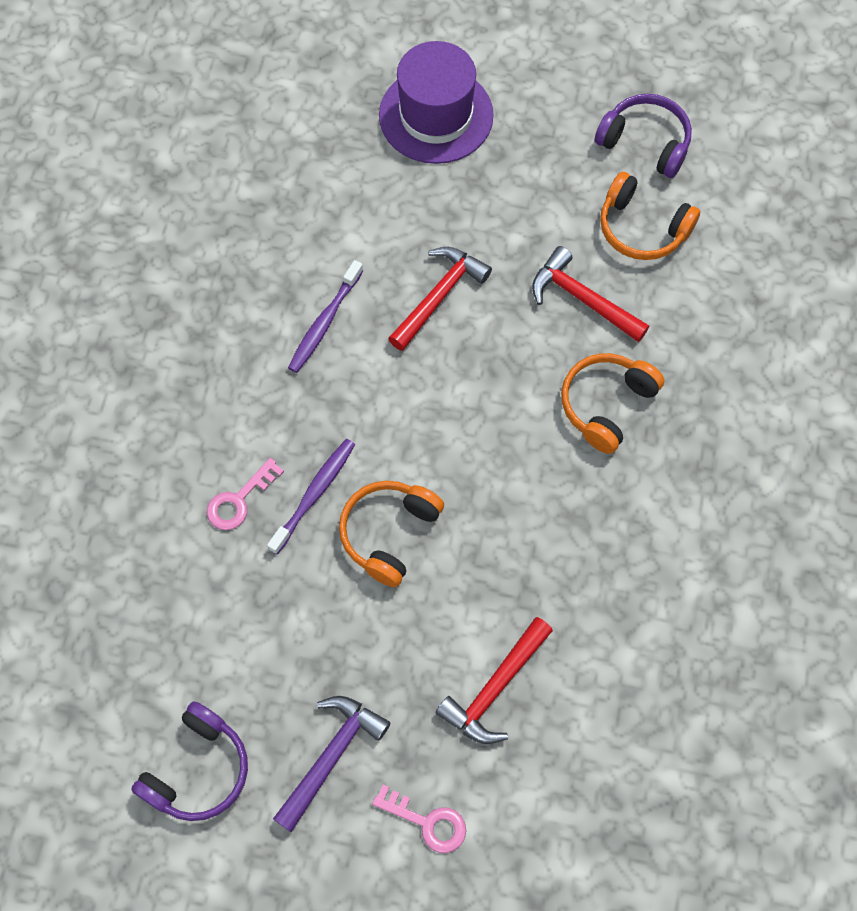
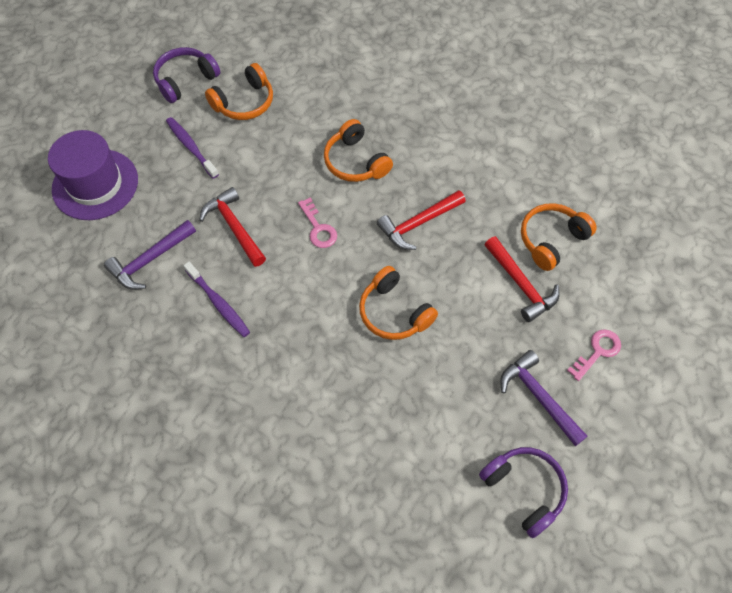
camera: 70 degrees left, 5 degrees down
pink key [207,458,284,530] -> pink key moved to [298,198,337,248]
purple toothbrush [267,439,355,554] -> purple toothbrush moved to [166,117,219,179]
red hammer [532,246,649,342] -> red hammer moved to [377,190,466,250]
none -> purple hammer [104,220,196,290]
none -> orange headphones [521,203,597,271]

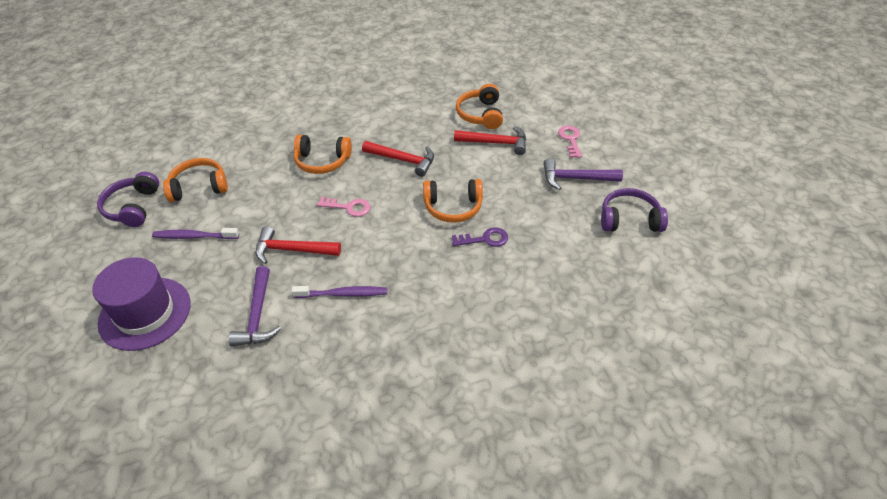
camera: 50 degrees left, 15 degrees down
orange headphones [205,63,273,120] -> orange headphones turned 105 degrees counterclockwise [163,158,228,202]
red hammer [377,190,466,250] -> red hammer turned 75 degrees counterclockwise [362,141,434,177]
none -> purple key [452,227,508,247]

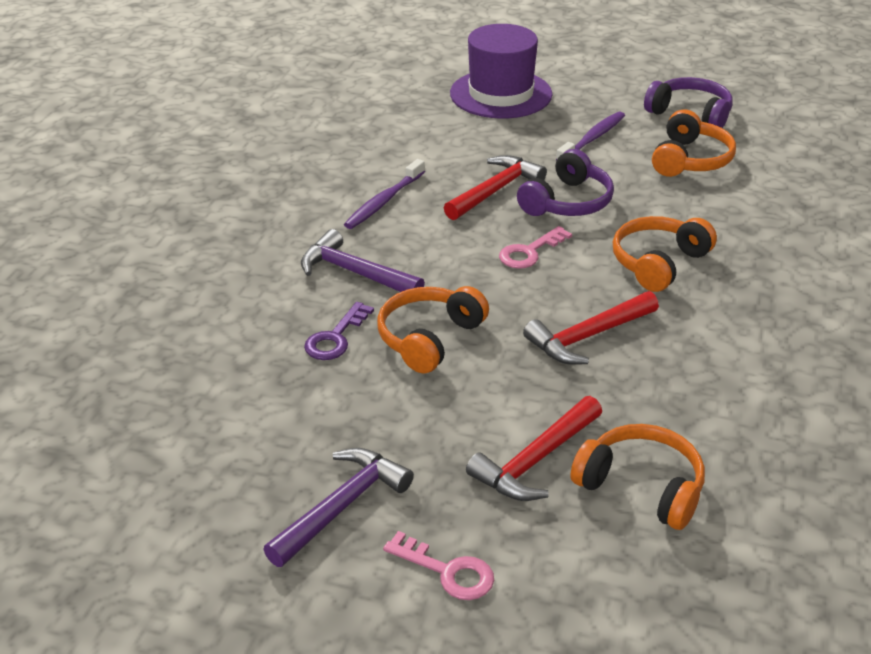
camera: 125 degrees right, 10 degrees down
purple hammer [229,266,281,347] -> purple hammer moved to [301,229,425,292]
purple headphones [601,188,668,232] -> purple headphones moved to [517,149,614,216]

